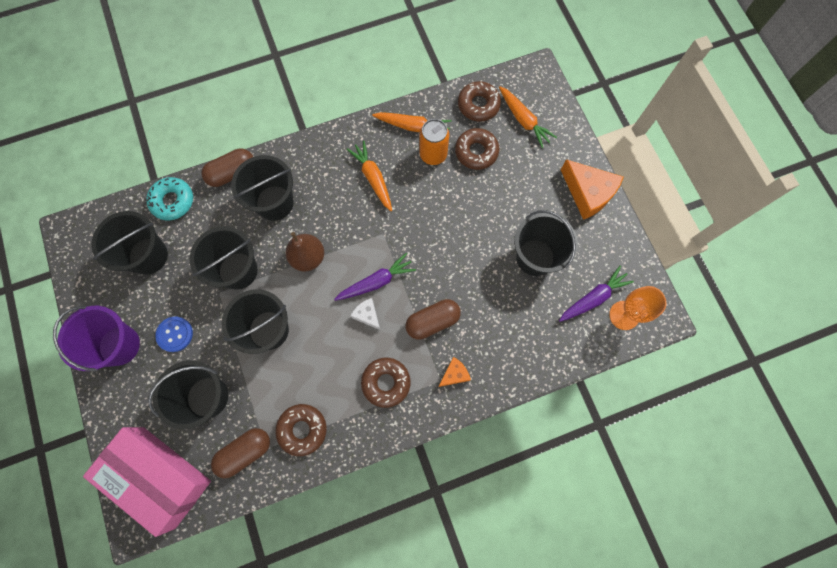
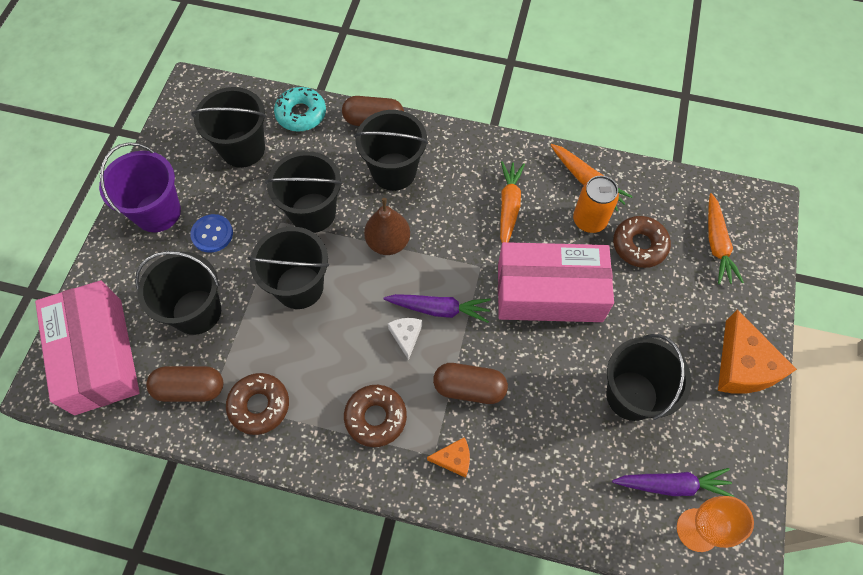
camera: 35 degrees right, 10 degrees down
brown donut [458,81,501,121] -> none
none -> pink box [498,242,614,322]

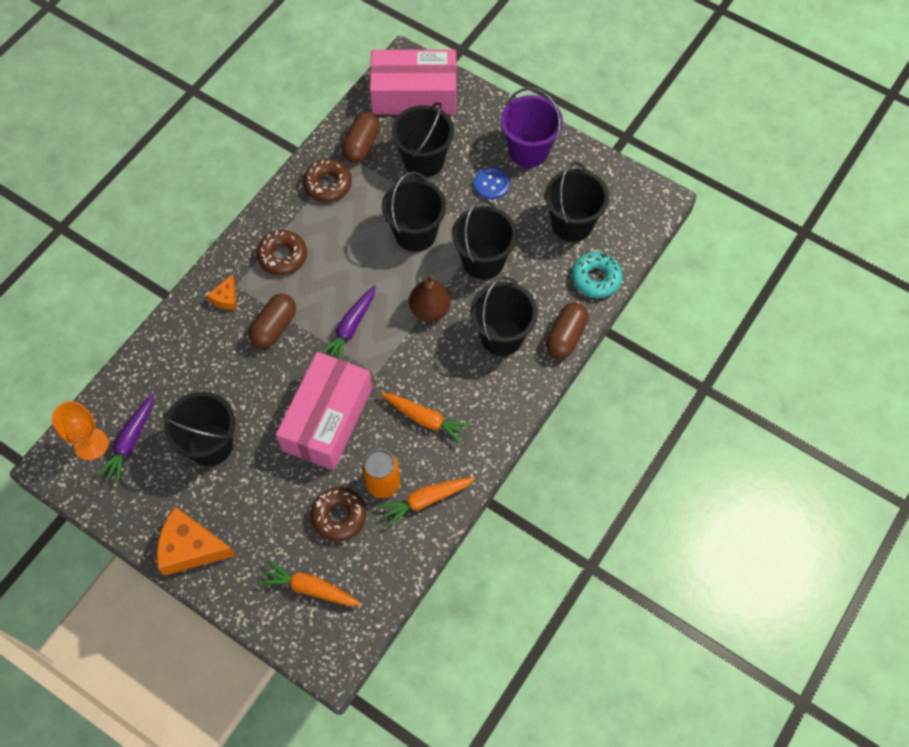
camera: 110 degrees right, 0 degrees up
white cheese [388,318,422,360] -> none

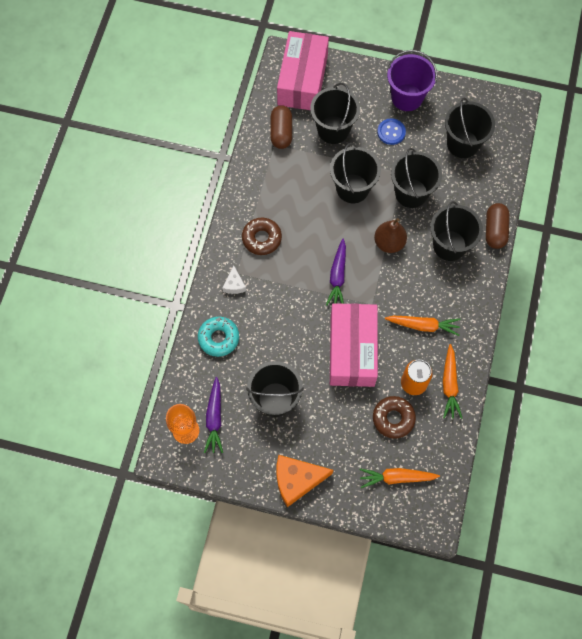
camera: 20 degrees left, 5 degrees up
orange cheese [207,274,237,310] -> white cheese [222,266,246,294]
brown capsule [248,294,296,349] -> none
brown donut [303,159,352,202] -> none
pink box [370,50,457,115] -> pink box turned 60 degrees counterclockwise [277,31,329,110]
orange carrot [378,477,475,527] -> orange carrot turned 45 degrees counterclockwise [443,344,462,419]
turquoise donut [572,252,622,298] -> turquoise donut moved to [198,316,239,357]

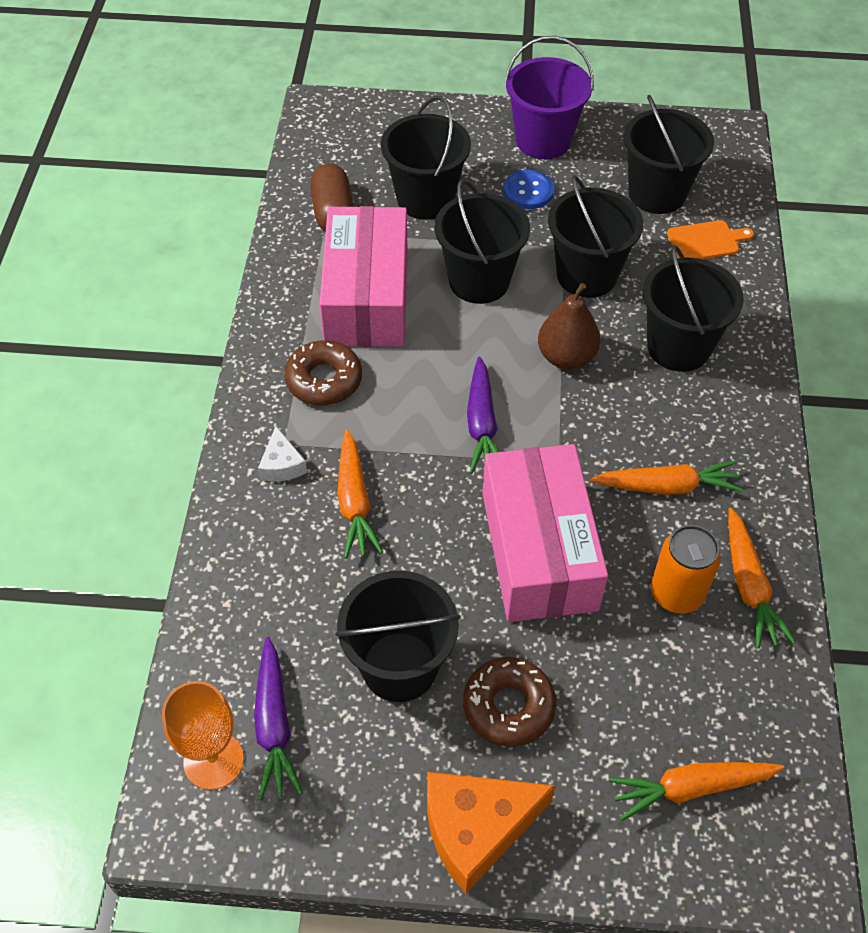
camera: 10 degrees left, 15 degrees down
turquoise donut [198,316,239,357] -> none
pink box [277,31,329,110] -> pink box moved to [319,206,407,347]
brown donut [373,396,416,439] -> brown donut moved to [463,657,556,747]
brown capsule [486,203,509,249] -> none
none -> orange carrot [337,430,383,558]
none -> orange cutting board [667,220,754,259]

